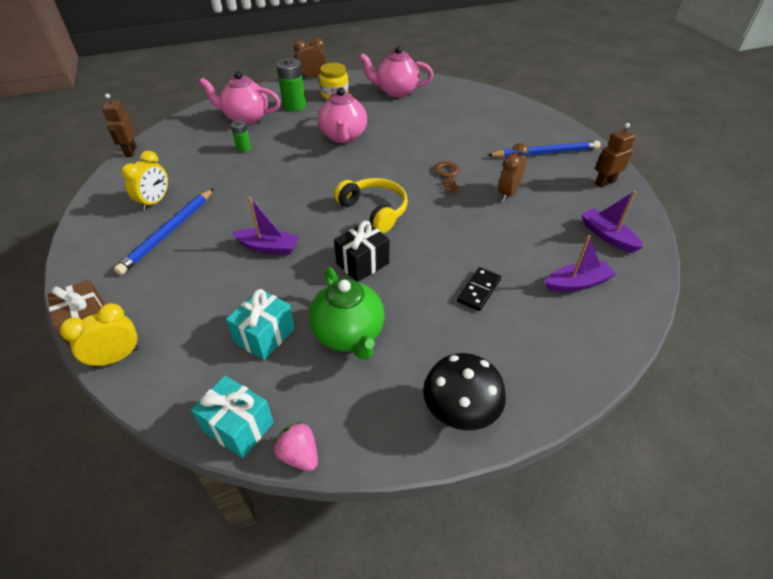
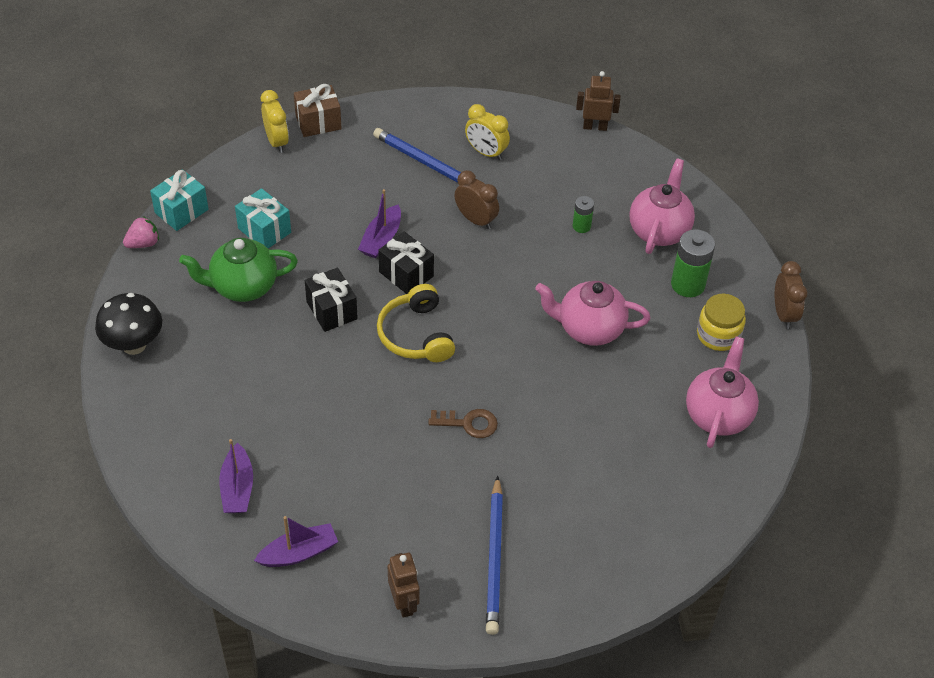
camera: 100 degrees right, 5 degrees up
yellow headphones [334,178,408,233] -> yellow headphones turned 105 degrees clockwise [377,284,455,362]
black domino [457,267,501,311] -> none
brown clock [498,143,529,201] -> brown clock moved to [455,171,499,229]
none -> black gift [378,231,434,294]

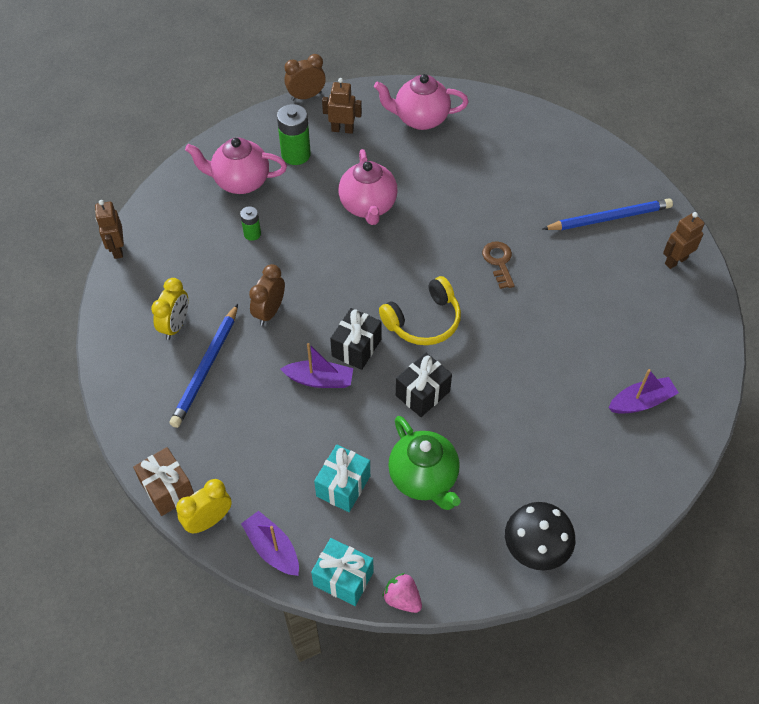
camera: 105 degrees left, 5 degrees up
purple boat [254,516,338,567] -> purple boat moved to [241,511,299,576]
yellow jar [697,294,746,351] -> brown robot [322,78,362,134]

